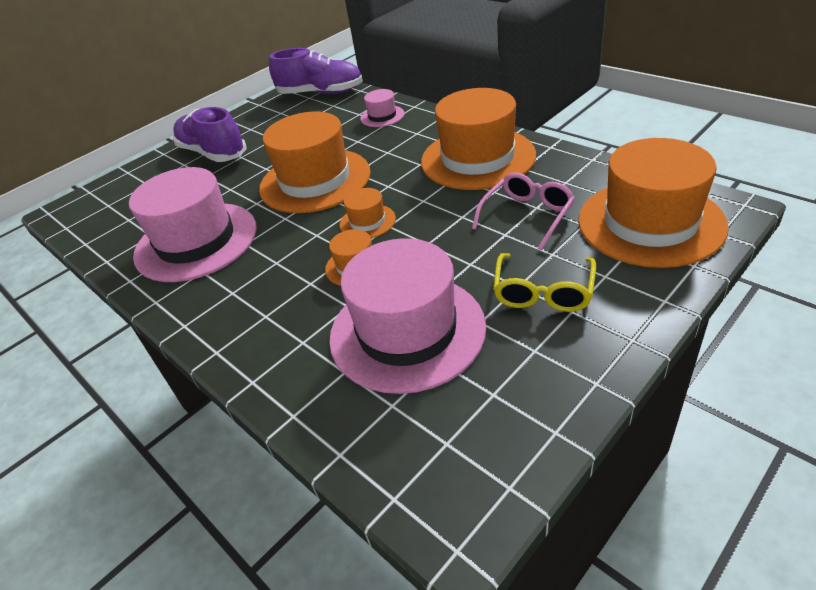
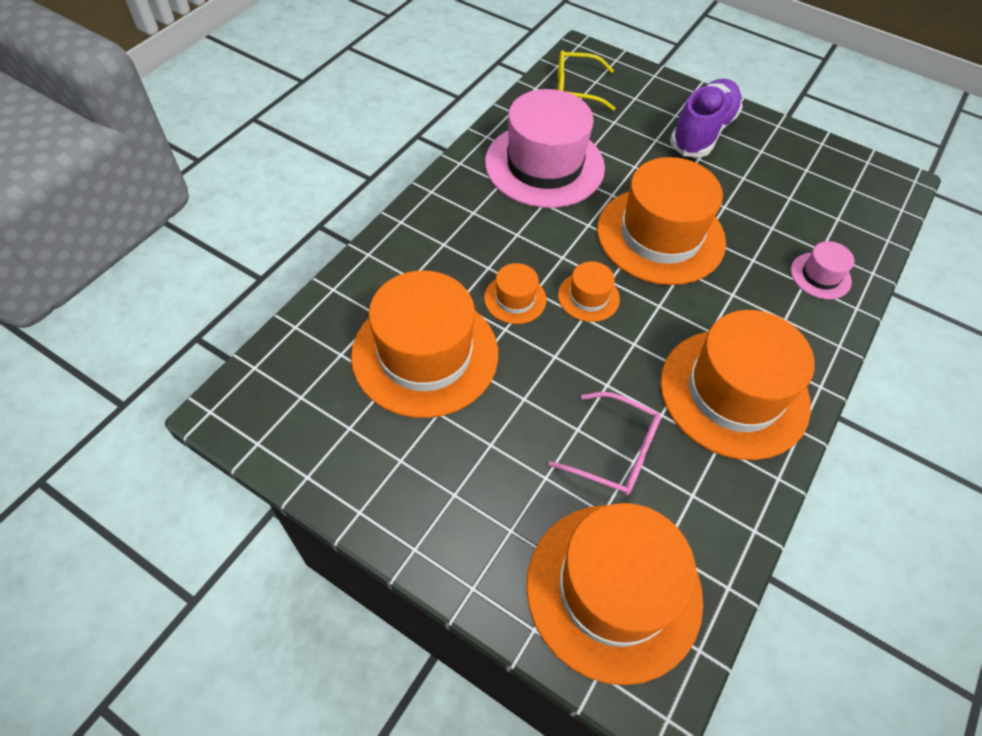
camera: 70 degrees right, 15 degrees up
purple shoe [269,48,363,94] -> none
pink hat [329,238,486,394] -> orange hat [351,271,498,418]
yellow glasses [493,253,596,312] -> yellow glasses moved to [558,50,616,111]

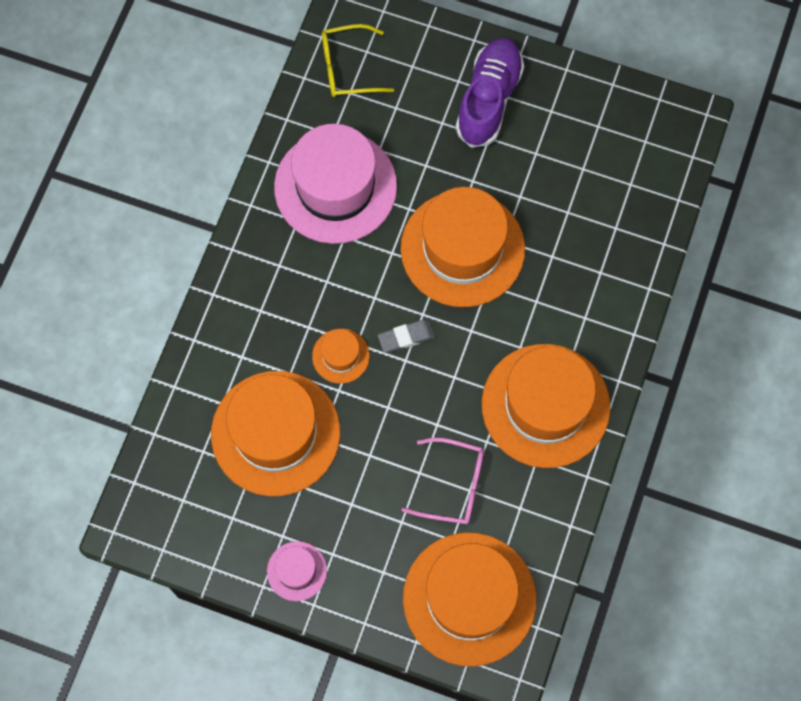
camera: 10 degrees left, 15 degrees up
orange hat [558,261,620,322] -> grey eraser [378,320,435,352]
pink hat [791,241,855,299] -> pink hat moved to [267,541,327,601]

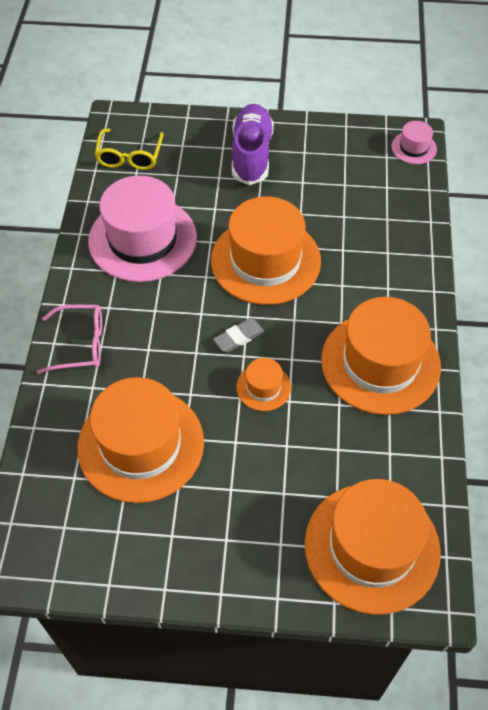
camera: 15 degrees left, 15 degrees down
pink hat [267,541,327,601] -> pink hat moved to [391,121,437,164]
orange hat [312,329,370,384] -> orange hat moved to [236,358,291,411]
yellow glasses [322,24,394,97] -> yellow glasses turned 60 degrees counterclockwise [95,129,164,170]
pink glasses [402,437,484,524] -> pink glasses moved to [37,305,102,374]

